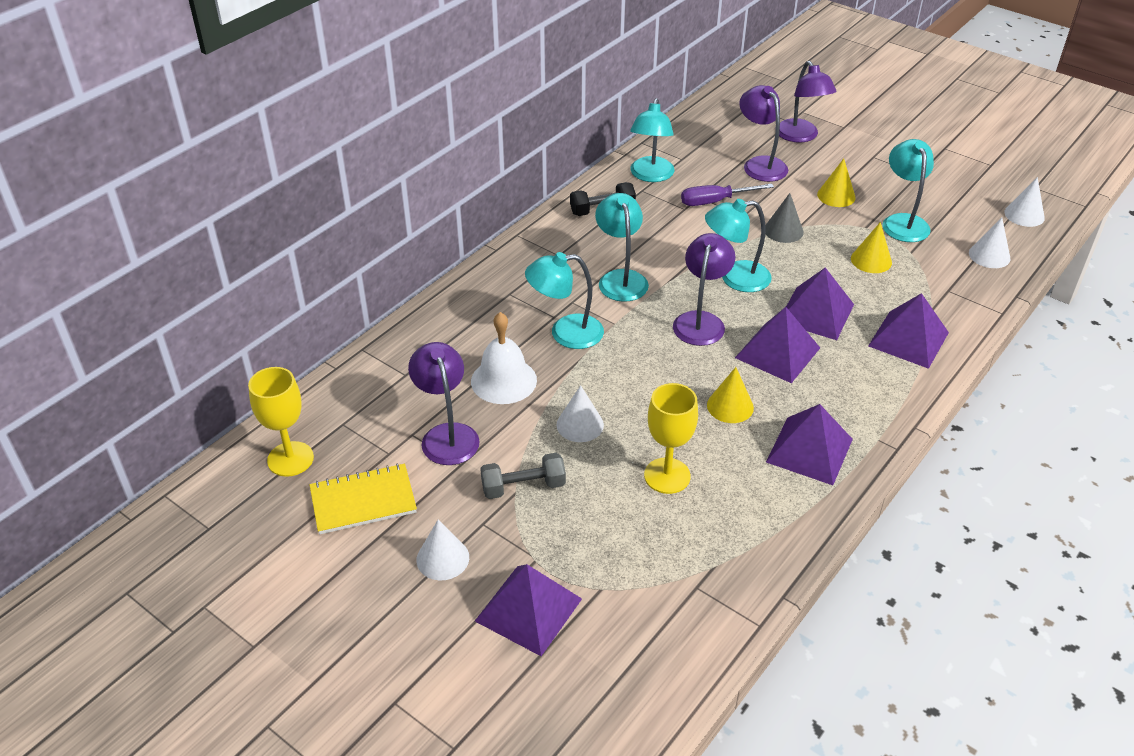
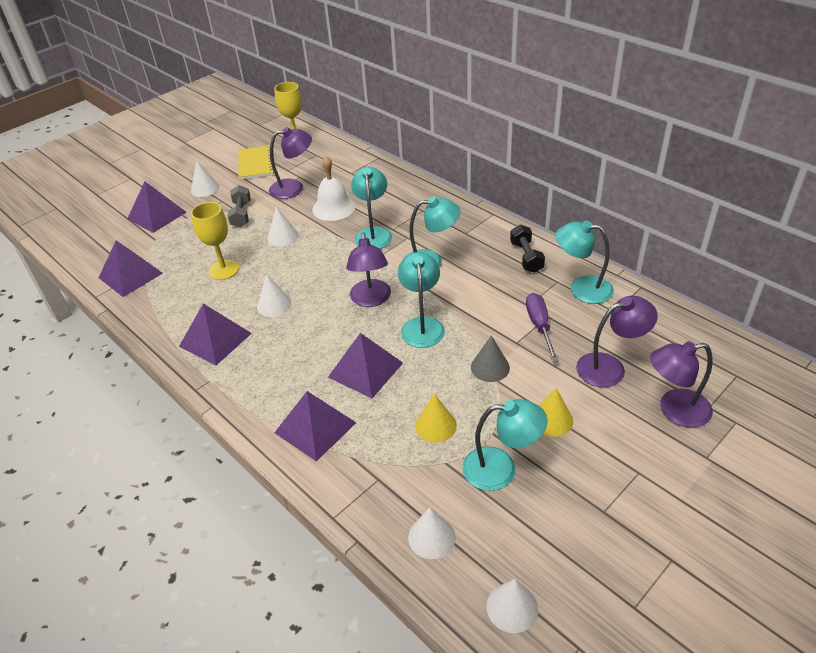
camera: 100 degrees right, 0 degrees up
purple lamp [673,233,735,346] -> purple lamp turned 60 degrees clockwise [346,233,391,307]
yellow cone [707,367,754,423] -> white cone [257,274,291,317]
purple pyramid [735,307,820,383] -> purple pyramid moved to [99,240,163,297]

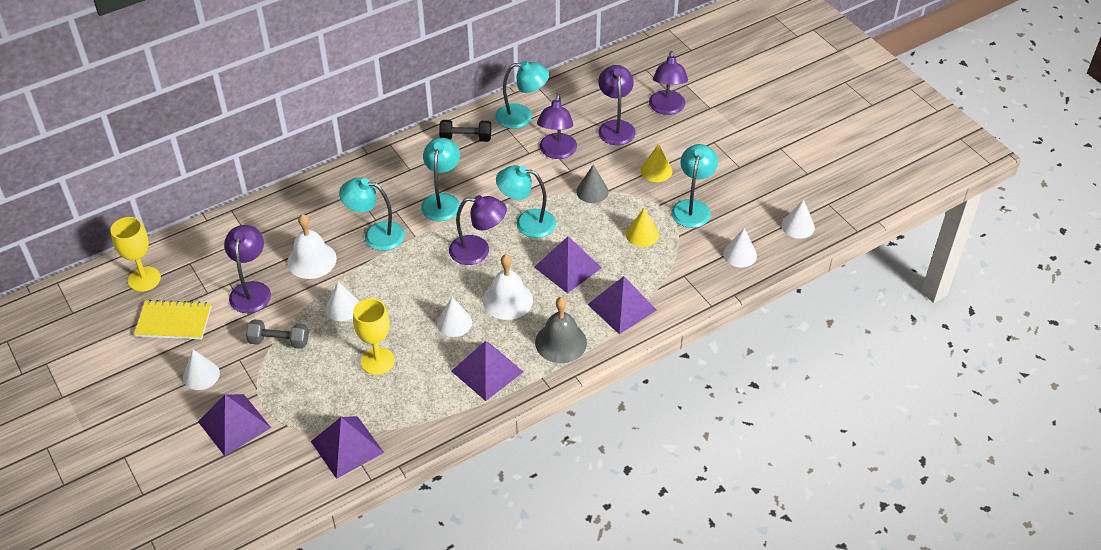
camera: 80 degrees left, 5 degrees up
purple screwdriver [526,293,559,362] -> purple lamp [537,94,577,159]
turquoise lamp [556,220,614,304] -> turquoise lamp turned 120 degrees counterclockwise [495,61,549,129]
none -> white bell [483,254,533,320]
none -> grey bell [535,297,587,363]

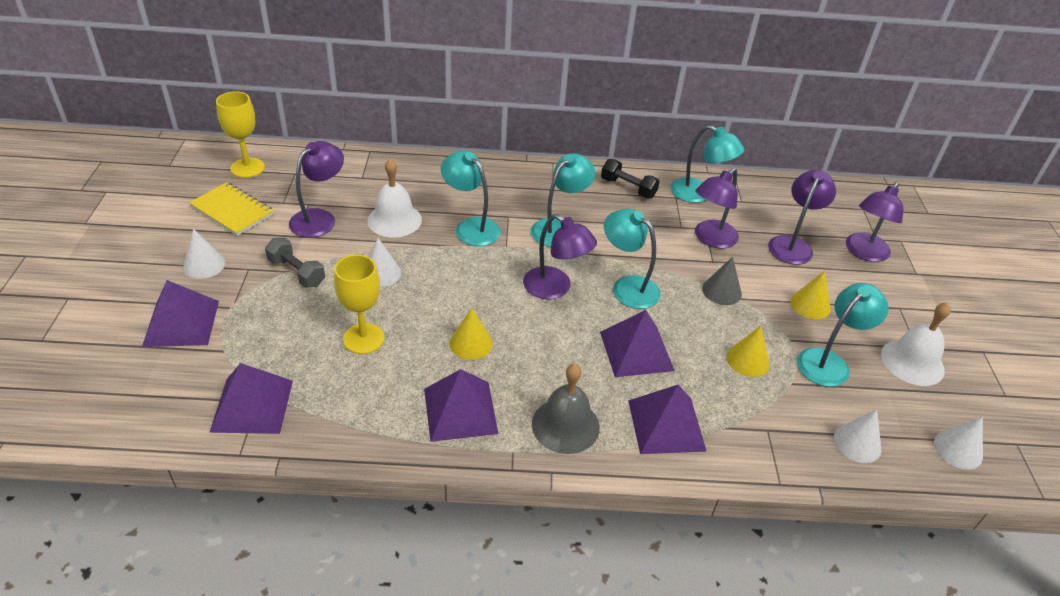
camera: 30 degrees right, 5 degrees down
white cone [437,297,472,337] -> yellow cone [450,308,493,360]
white bell [483,254,533,320] -> white bell moved to [881,302,951,386]

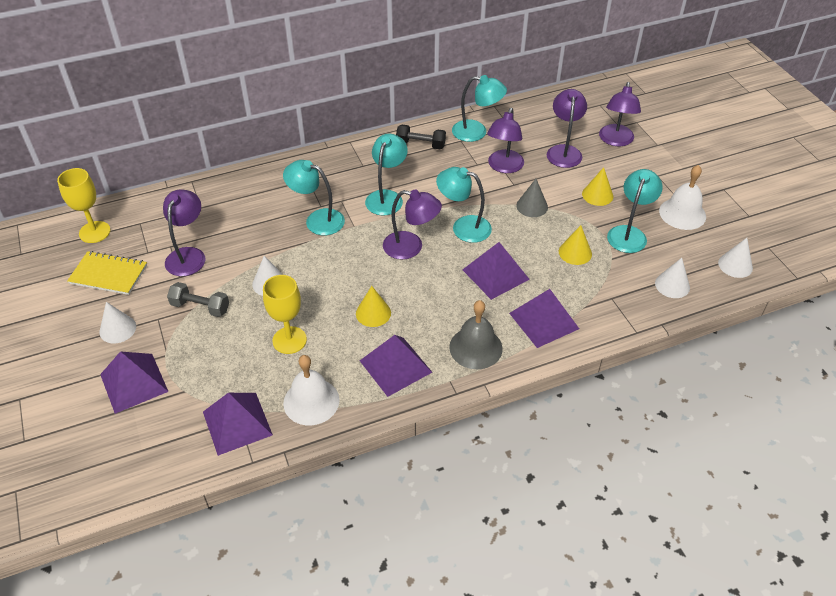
camera: 20 degrees left, 5 degrees up
white bell [367,159,422,238] -> white bell moved to [283,355,340,425]

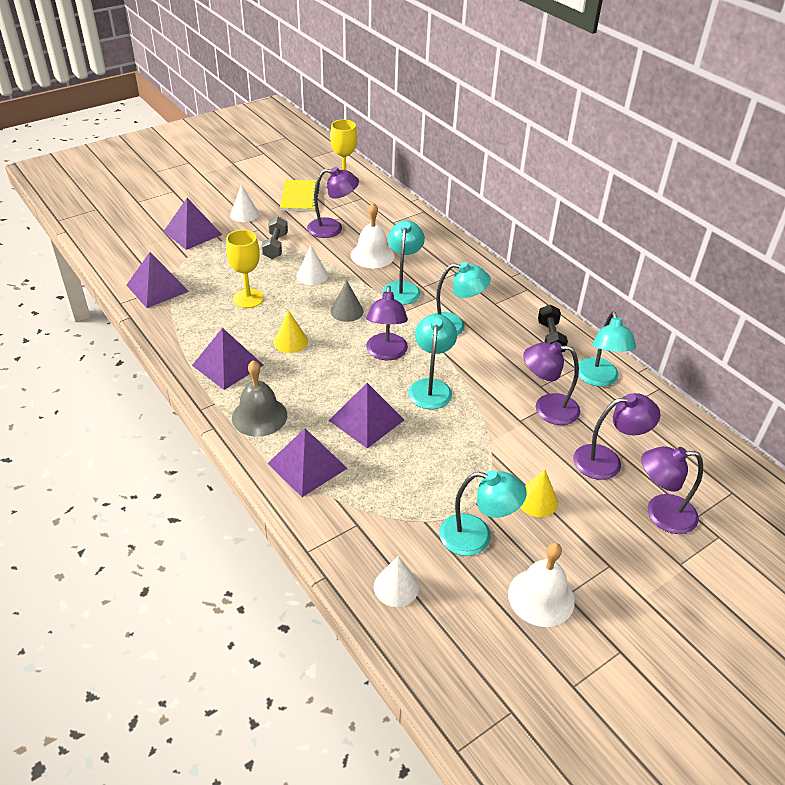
camera: 75 degrees right, 5 degrees down
white bell [283,355,340,425] -> white bell moved to [351,203,394,268]
grey cone [516,179,548,217] -> grey cone moved to [331,280,363,322]
yellow cone [559,225,592,265] -> none
white cone [718,238,753,278] -> none

